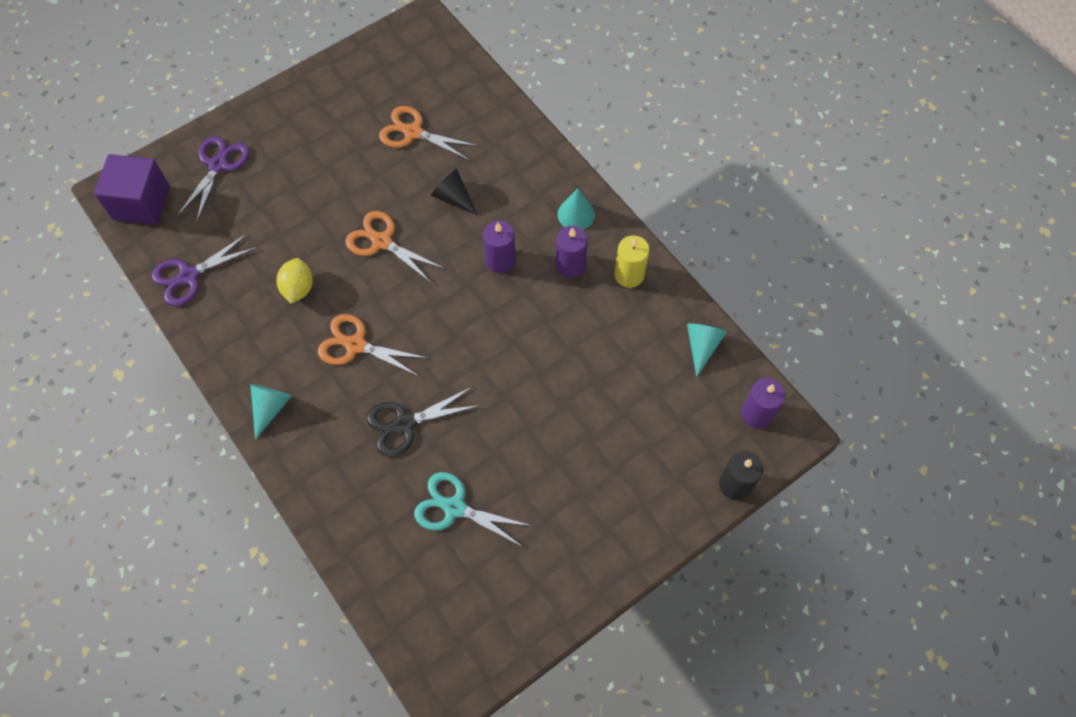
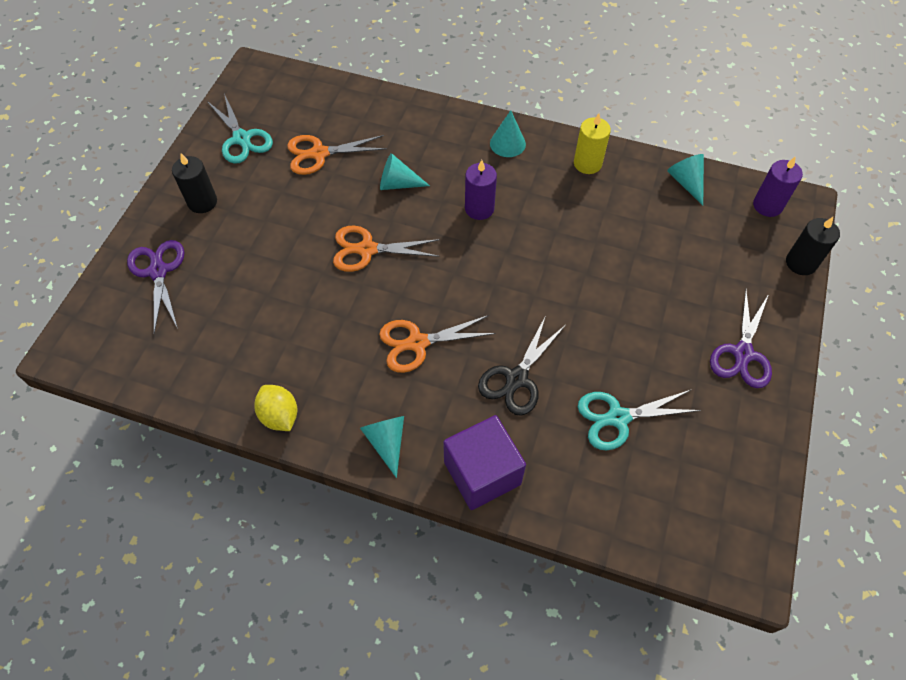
camera: 35 degrees left, 5 degrees down
purple cube [94,154,170,225] -> purple cube moved to [443,415,526,510]
purple scissors [152,233,257,306] -> purple scissors moved to [710,290,772,388]
yellow lemon [276,258,313,304] -> yellow lemon moved to [254,385,297,431]
black cone [431,169,478,215] -> turquoise cone [380,153,430,190]
purple candle [555,226,588,278] -> none
none -> black candle [172,153,217,213]
none -> turquoise scissors [207,94,273,164]

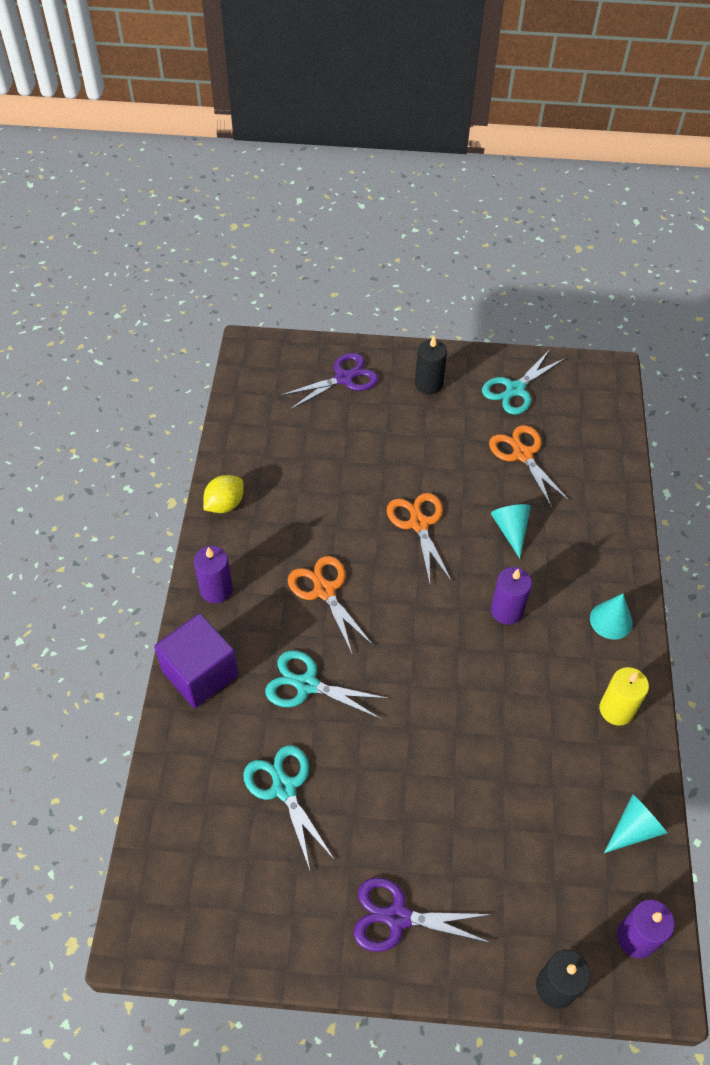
camera: 75 degrees right, 5 degrees down
turquoise cone [360,416,404,478] -> purple candle [194,546,233,604]
black scissors [478,315,566,416] -> turquoise scissors [265,650,389,720]

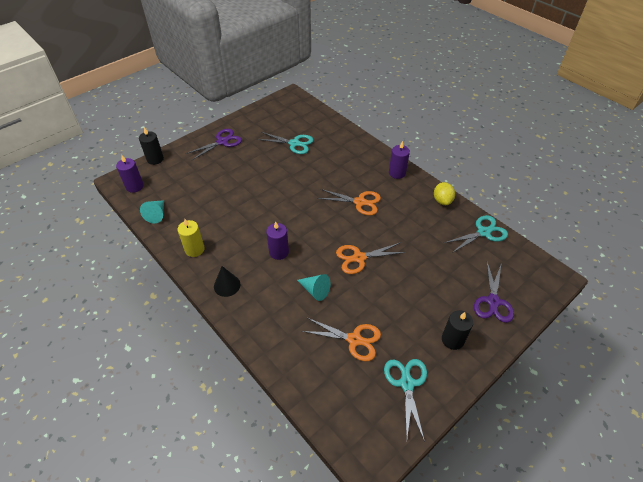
camera: 135 degrees right, 5 degrees down
purple cube [154,614,239,708] -> none
turquoise scissors [265,650,389,720] -> turquoise scissors moved to [444,215,508,253]
orange scissors [387,493,452,584] -> orange scissors turned 135 degrees clockwise [336,242,406,274]
turquoise cone [590,594,633,640] -> black cone [214,266,240,297]

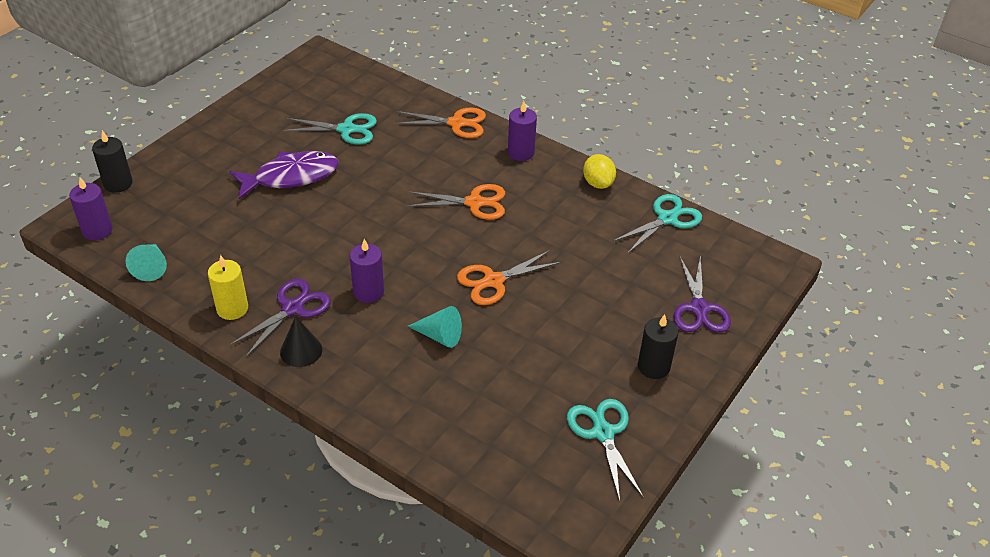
camera: 15 degrees left, 5 degrees down
purple scissors [186,129,242,160] -> purple scissors moved to [229,279,331,358]
orange scissors [302,318,381,361] -> orange scissors moved to [394,107,486,138]
none -> purple fish [229,151,339,199]

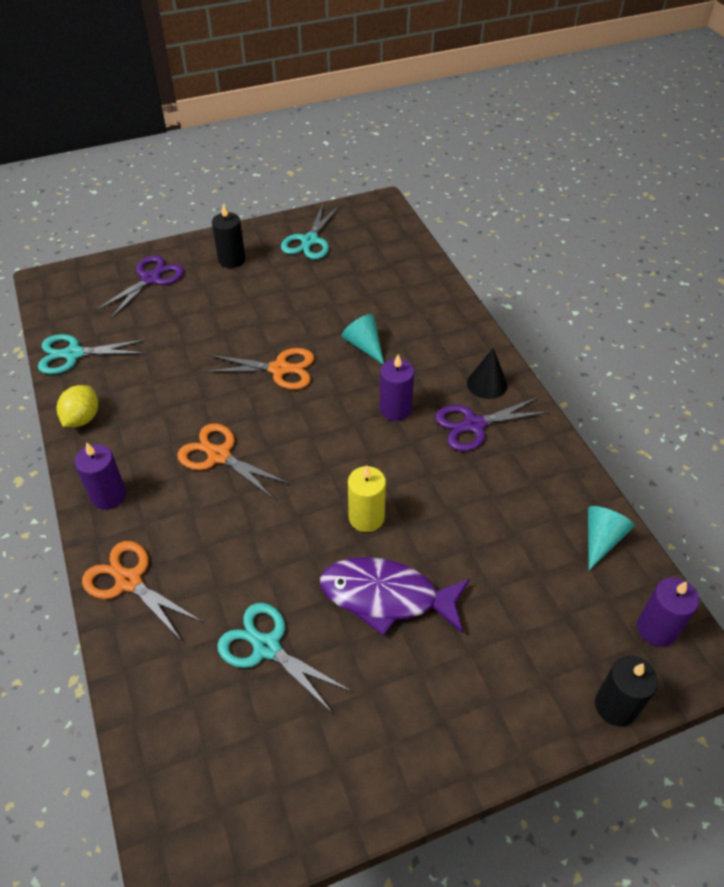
camera: 145 degrees left, 5 degrees up
yellow candle [208,255,248,320] -> yellow candle moved to [348,466,386,532]

